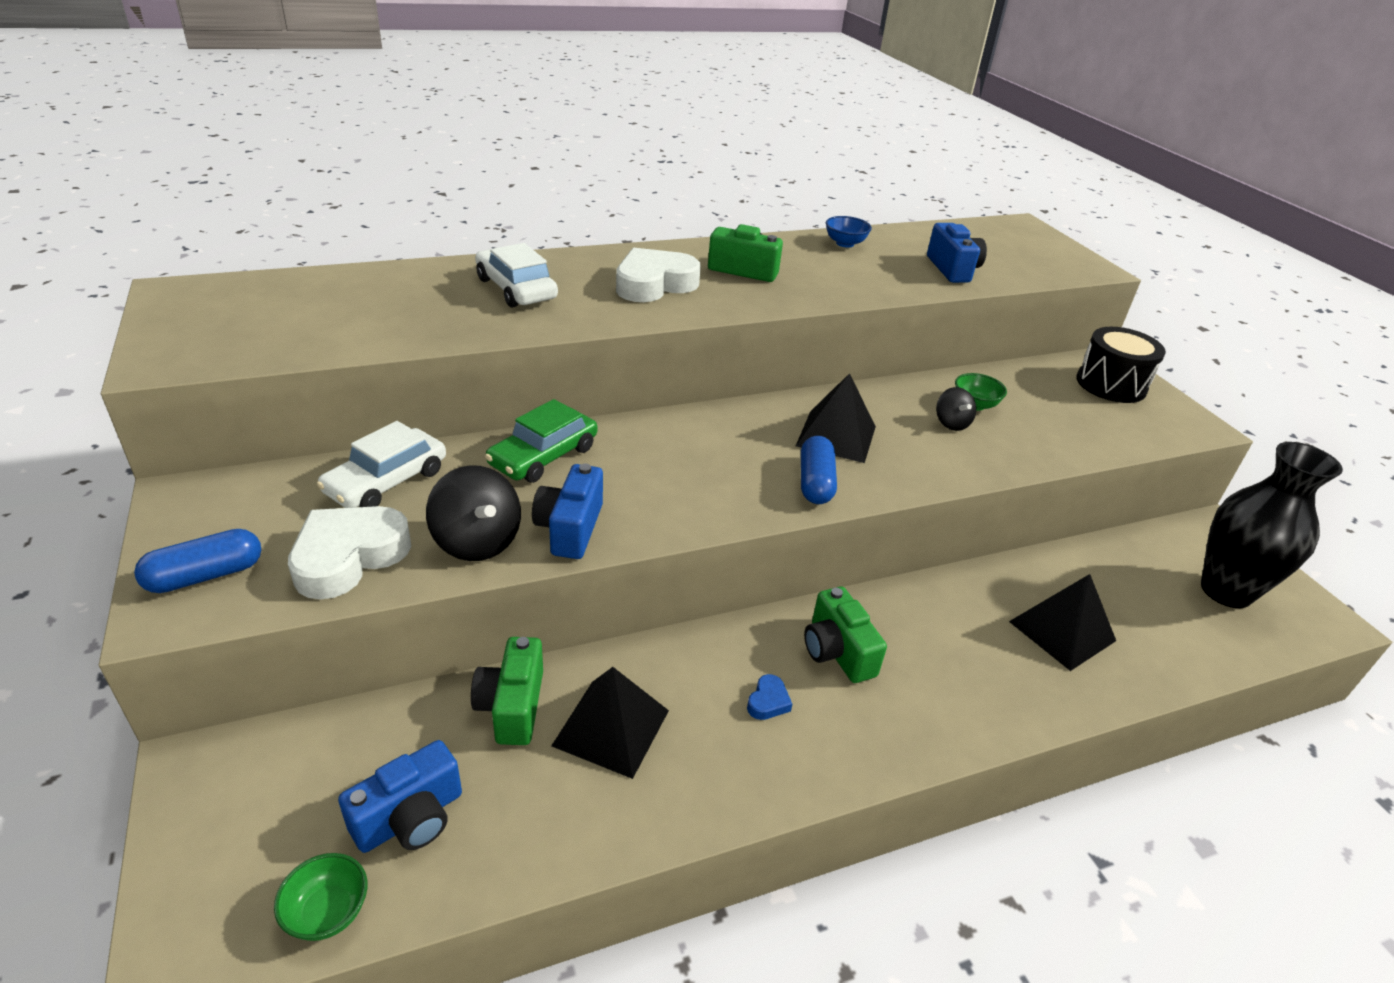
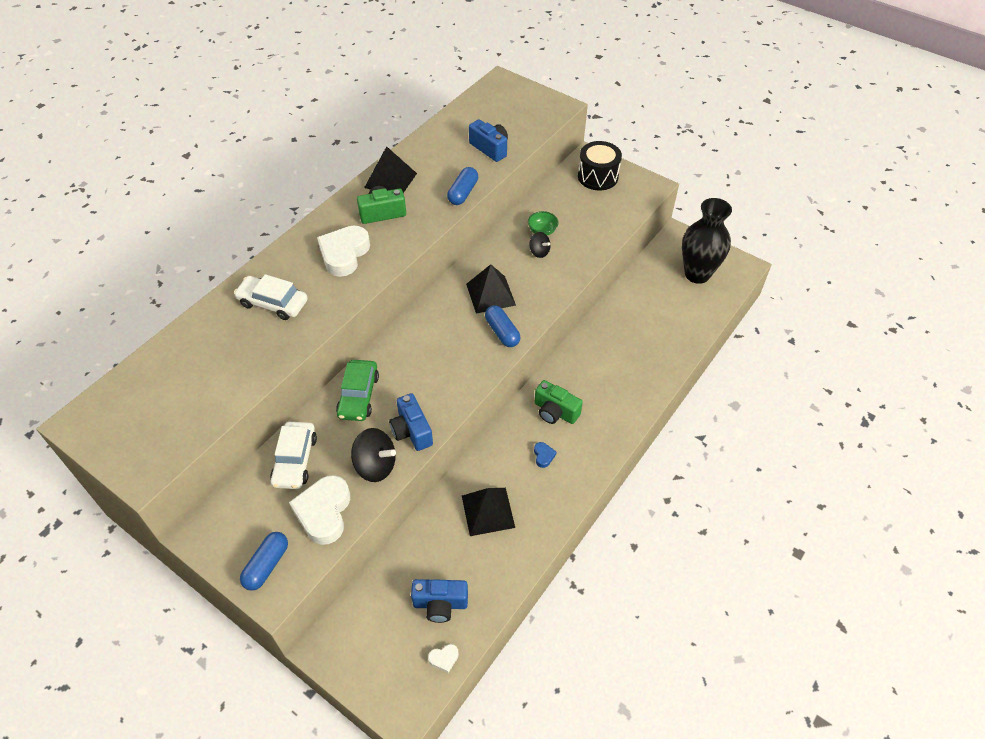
camera: 30 degrees left, 15 degrees up
green bowl [274,853,367,941] -> white heart [428,644,459,673]
blue camera [338,740,462,853] -> blue camera turned 75 degrees clockwise [411,579,468,623]
green camera [471,637,543,745] -> none
blue bowl [826,216,872,248] -> none
black pyramid [1009,574,1116,671] -> black pyramid moved to [364,146,417,193]
none -> blue capsule [447,167,478,205]

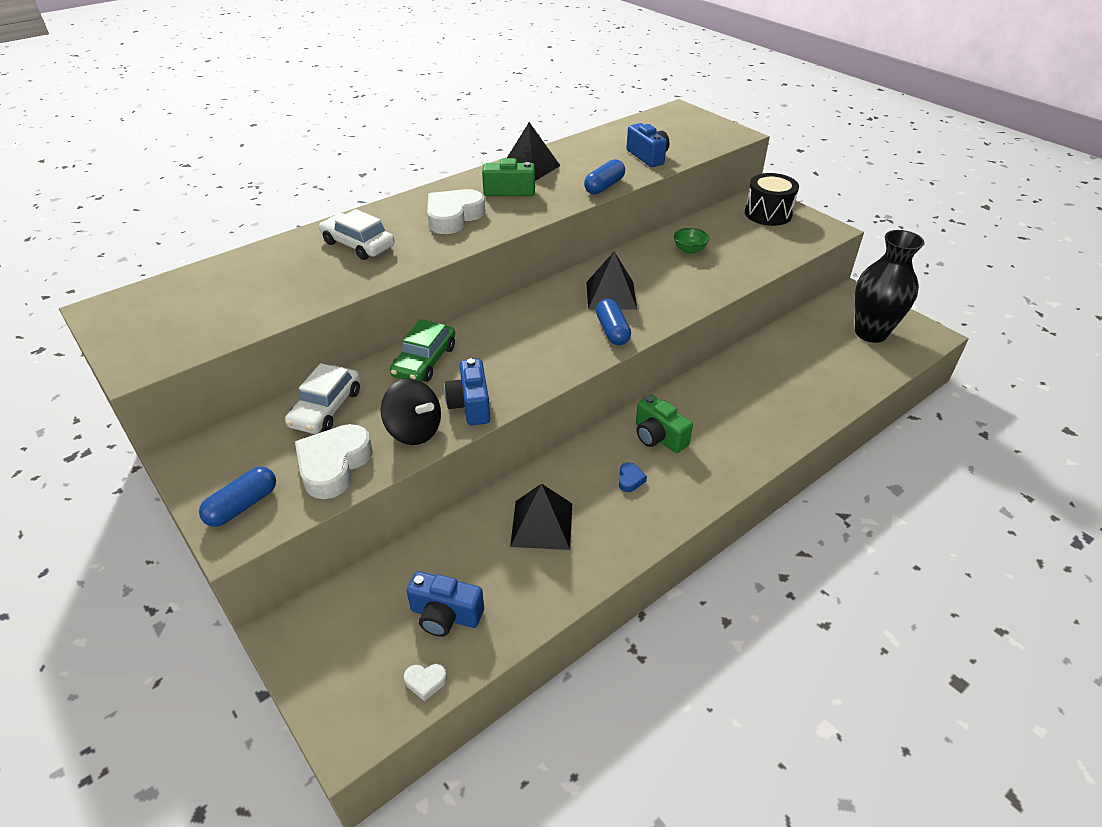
camera: 15 degrees right, 10 degrees down
black spinning top [529,232,551,258] -> none

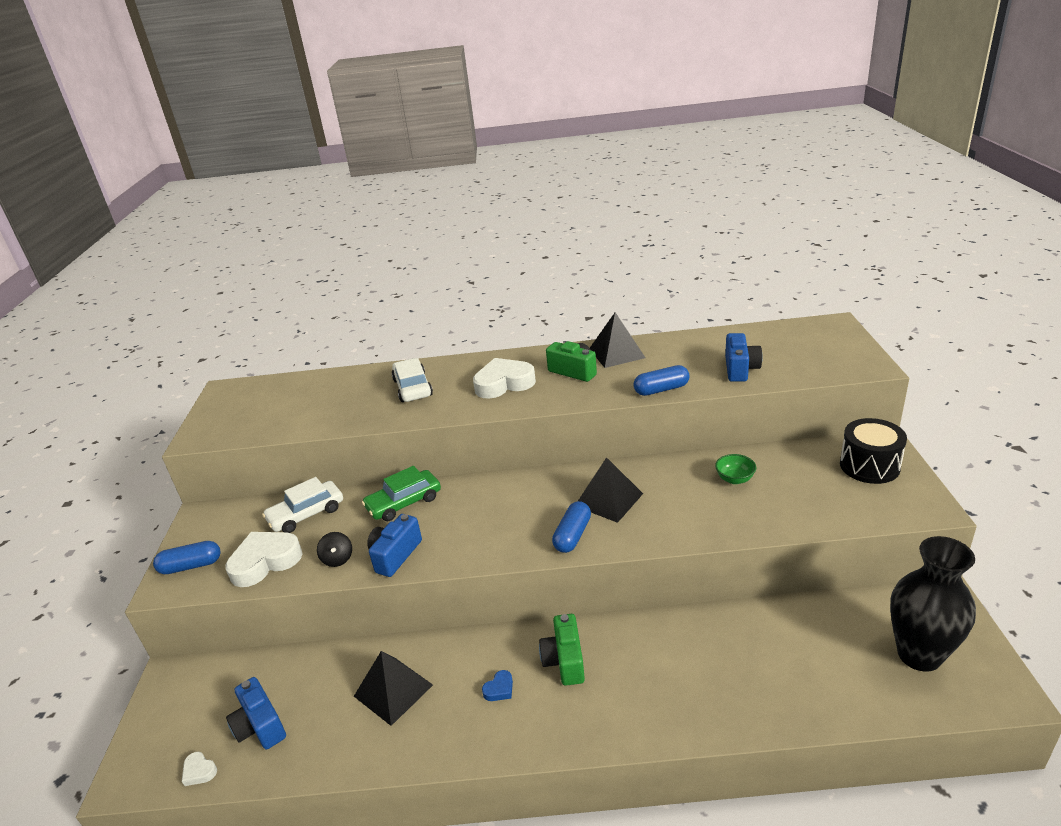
camera: 40 degrees right, 10 degrees down
black spinning top [381,379,441,445] -> black spinning top [317,532,352,567], size x0.59

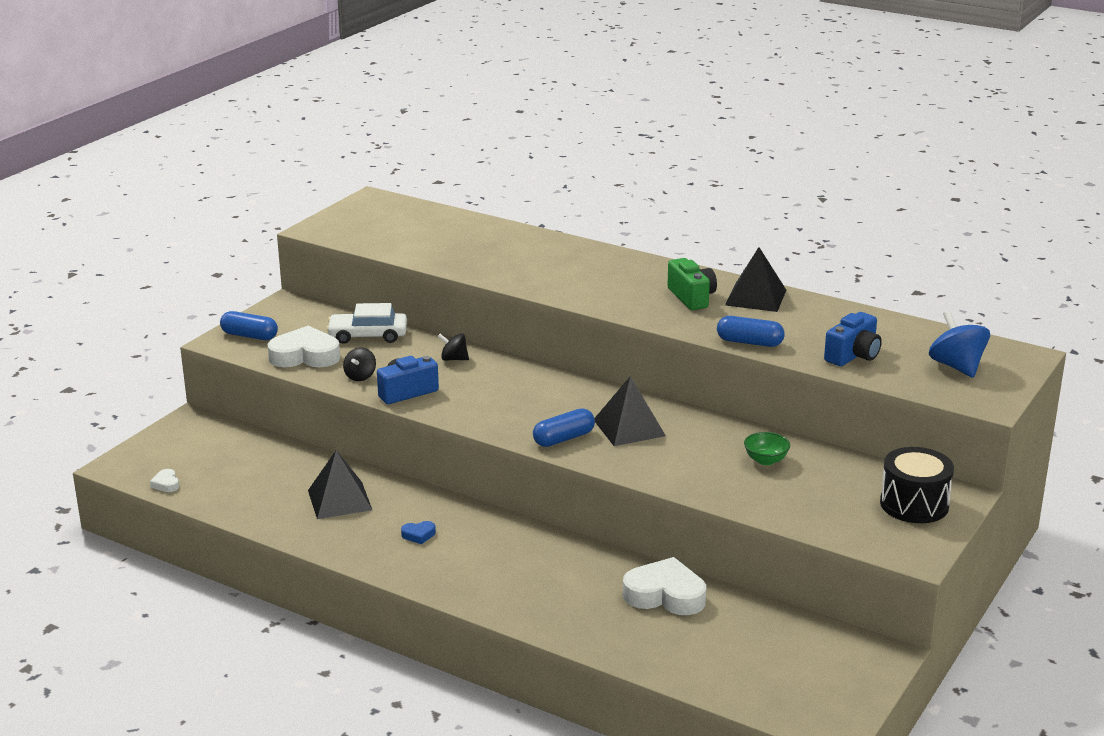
camera: 30 degrees right, 5 degrees down
blue camera [226,677,286,750] -> none
green car [362,466,441,521] -> black spinning top [437,333,469,361]
white car [392,358,433,402] -> none
white heart [473,358,536,399] -> white heart moved to [623,557,706,615]
green camera [539,614,585,686] -> none
black vase [890,536,976,672] -> none
none -> blue spinning top [929,311,990,378]

